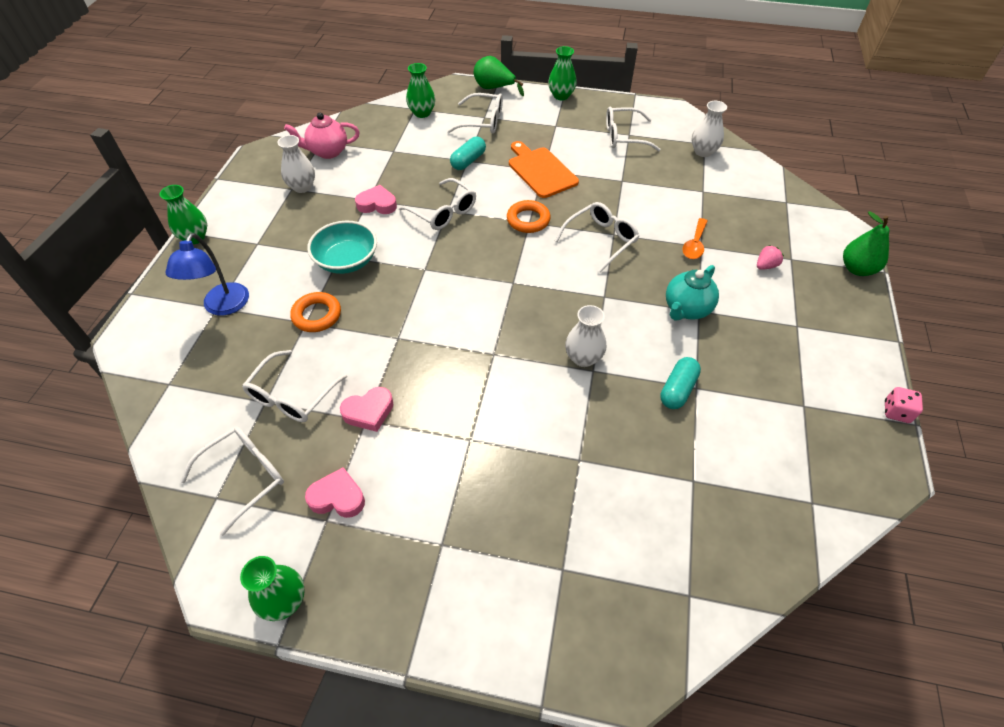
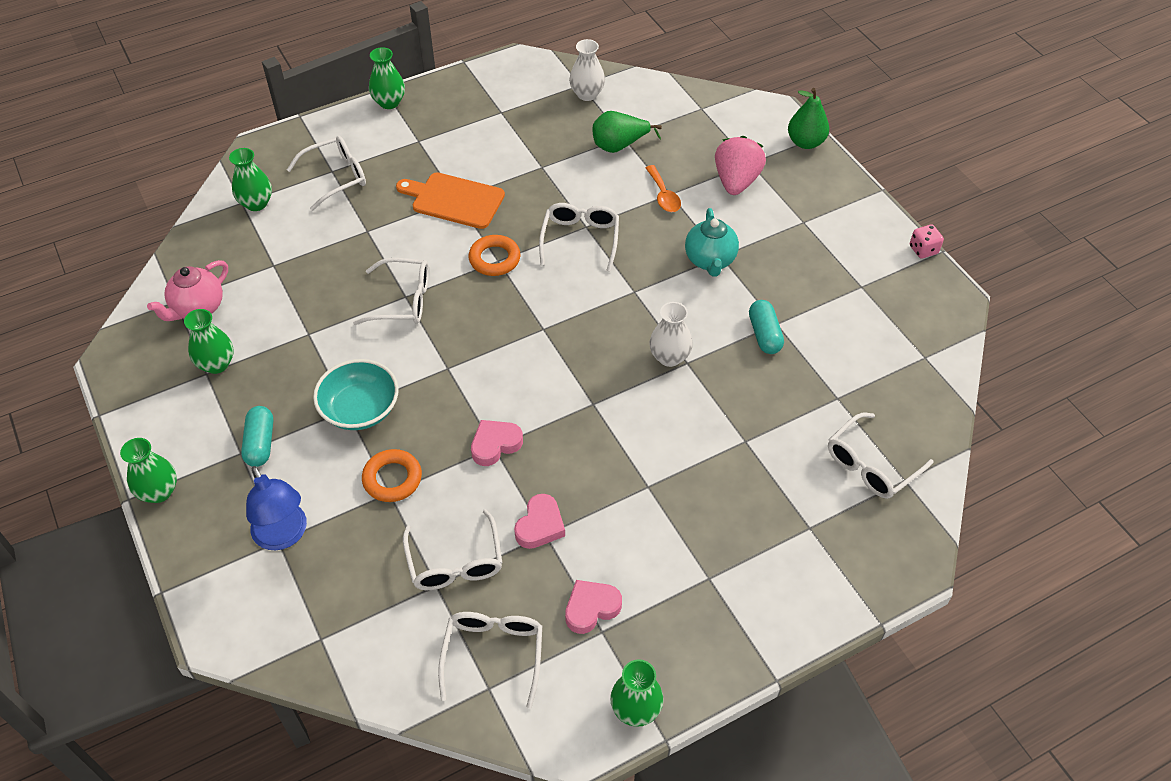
camera: 40 degrees left, 0 degrees up
white vase [277,135,315,193] -> green vase [184,309,234,374]
pink heart [355,185,397,214] -> pink heart moved to [471,420,523,466]
turquoise capsule [450,137,486,170] -> turquoise capsule moved to [241,406,273,467]
green pear [474,56,524,96] -> green pear moved to [592,111,662,153]
white glasses [606,106,661,152] -> white glasses moved to [828,413,933,499]
pink strawberry [757,245,784,270] -> pink strawberry [715,136,766,195], size x2.08

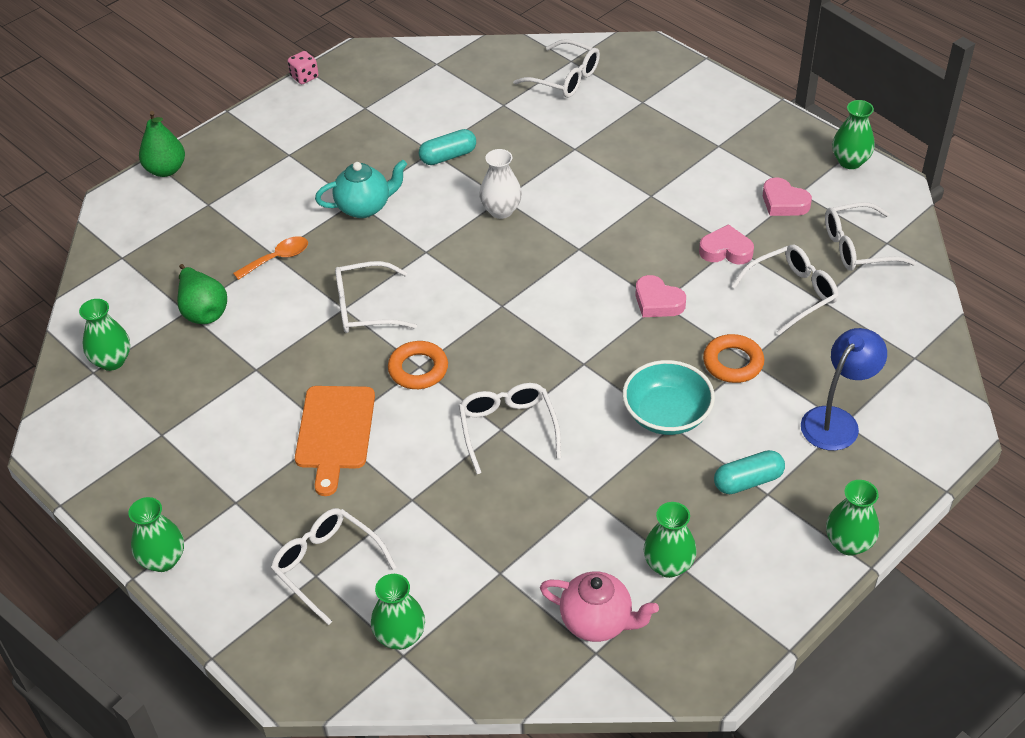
camera: 105 degrees left, 5 degrees down
white vase [569,39,605,101] -> green vase [79,299,130,371]
pink strawberry [715,136,766,195] -> none

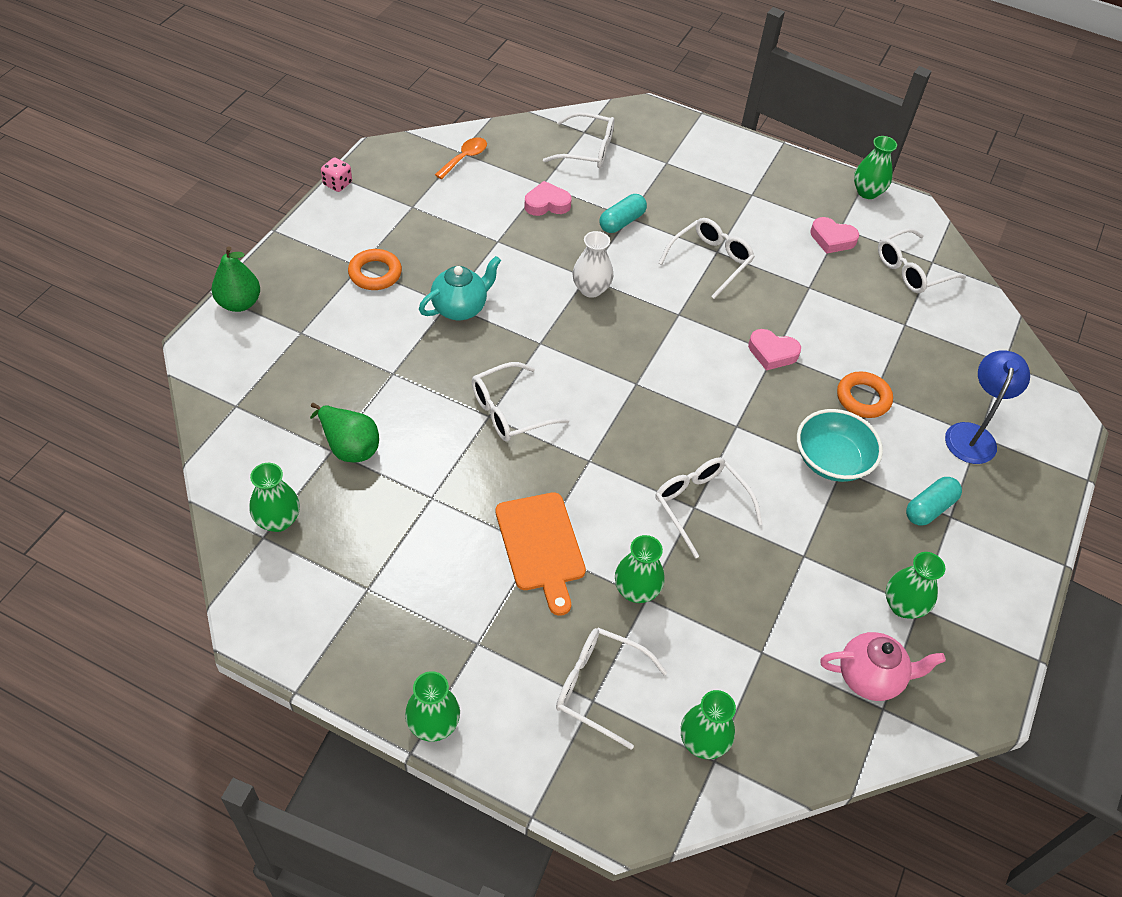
camera: 25 degrees left, 5 degrees up
orange spoon [233,237,308,280] -> orange spoon moved to [435,137,487,179]
orange ring [388,341,448,389] -> orange ring moved to [348,249,402,290]
turquoise capsule [419,129,476,165] -> turquoise capsule moved to [600,194,647,233]
pink heart [699,224,754,265] -> pink heart moved to [524,181,572,216]
white glasses [732,245,839,335] -> white glasses moved to [659,218,755,299]
green vase [826,480,879,556] -> green vase moved to [615,535,665,603]

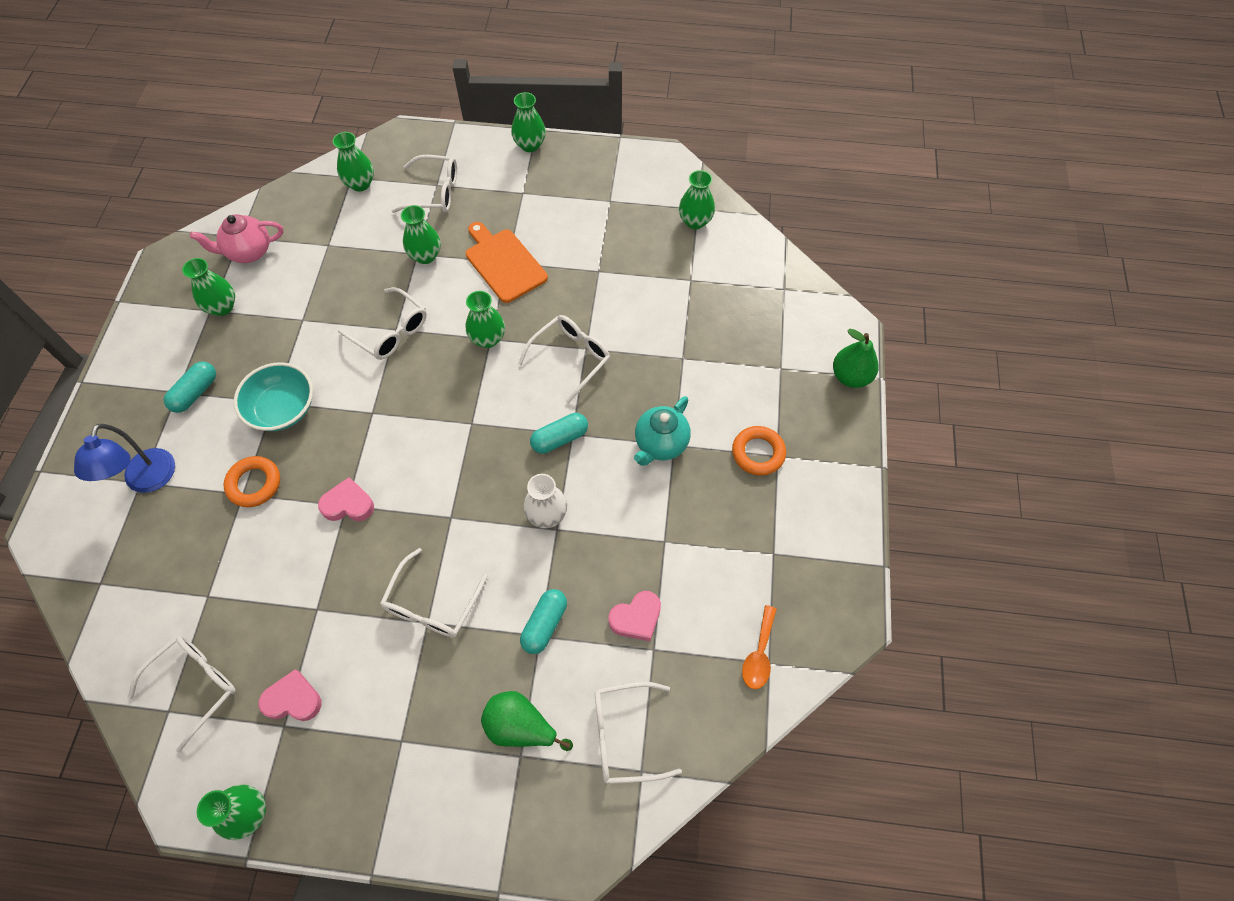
camera: 165 degrees right, 10 degrees up
green pear [310,403,379,463] -> green pear moved to [481,691,573,751]
pink dice [321,158,352,192] -> none
none -> green vase [466,291,505,348]
none -> turquoise capsule [530,413,588,454]

